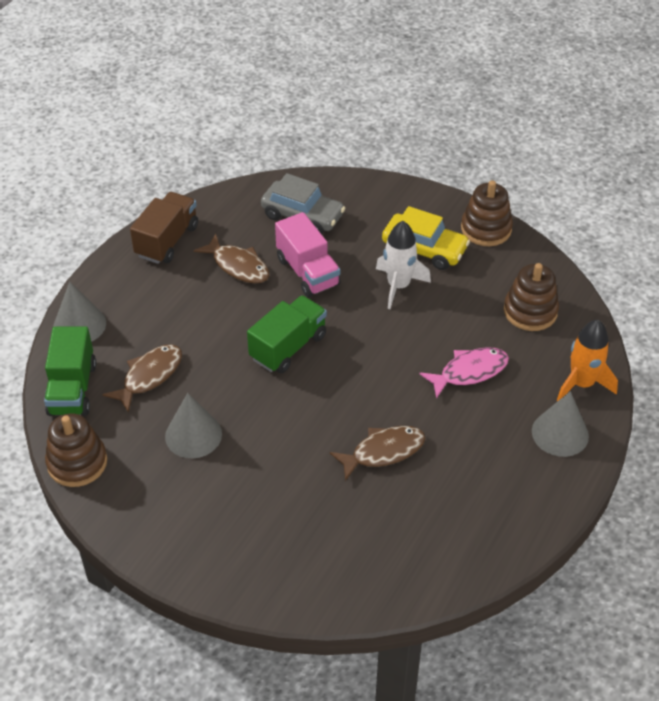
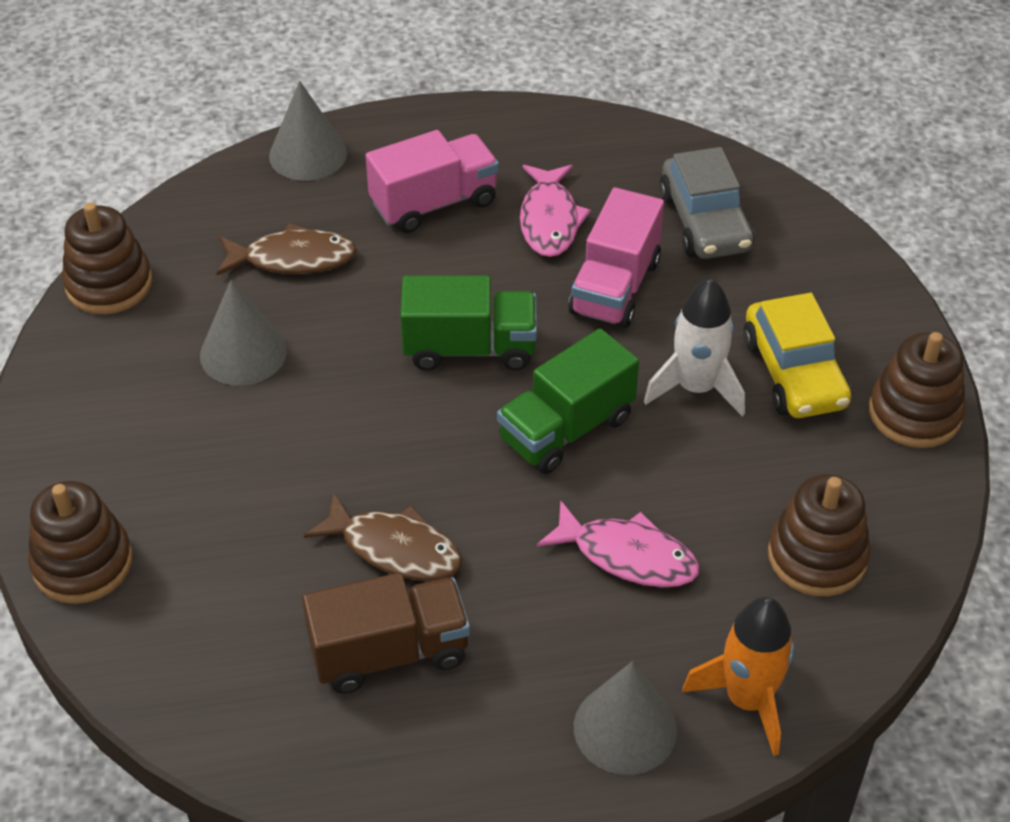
camera: 50 degrees right, 0 degrees up
green truck [44,326,96,416] -> green truck moved to [497,328,639,474]
brown truck [130,192,198,264] -> brown truck moved to [302,573,470,694]
brown fish [194,234,269,283] -> pink fish [520,165,591,257]
none -> brown stacking toy [28,481,132,604]
none -> pink truck [365,130,499,233]

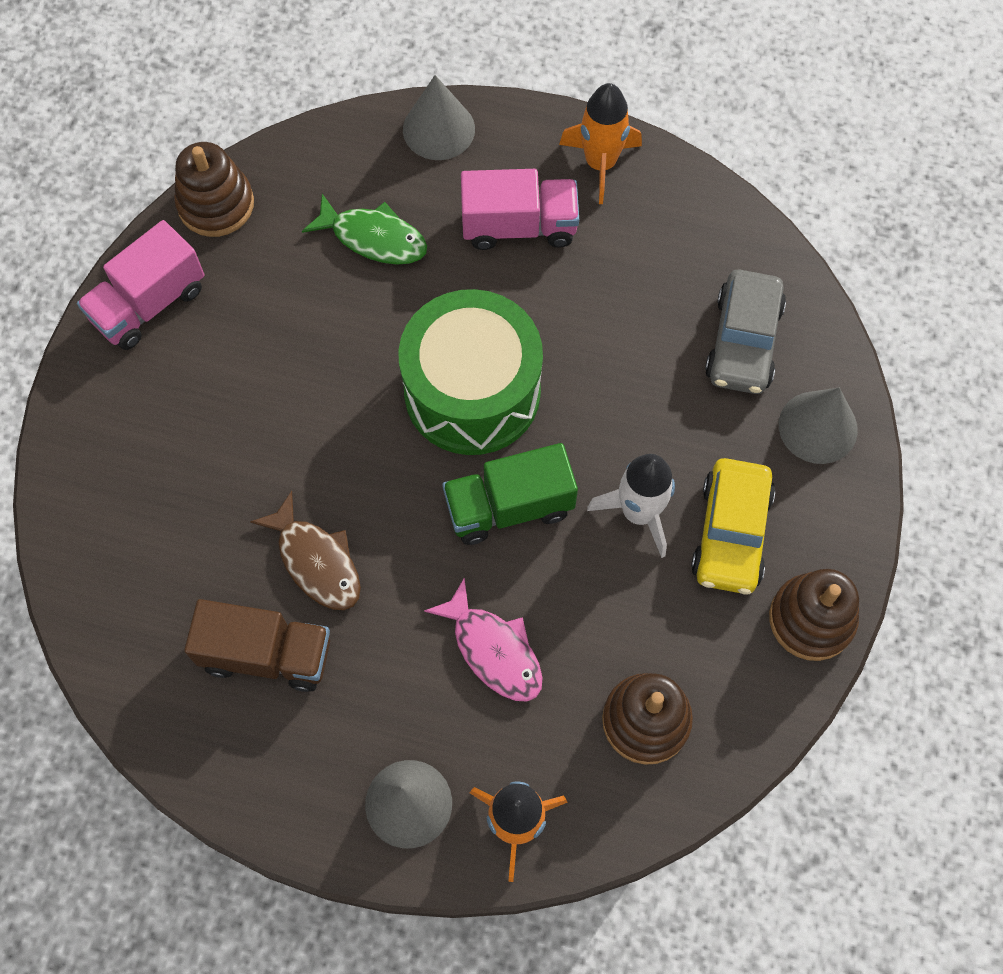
camera: 25 degrees right, 20 degrees up
brown stacking toy [28,481,132,604] -> none
grey cone [200,280,287,386] -> grey cone moved to [779,387,858,464]
brown fish [216,223,357,275] -> green fish [302,194,427,265]
green truck [400,275,537,371] -> green drum [398,289,543,455]
pink fish [520,165,591,257] -> none
pink truck [568,187,664,328] -> pink truck moved to [77,220,204,350]
none -> orange rocket [559,83,642,204]

